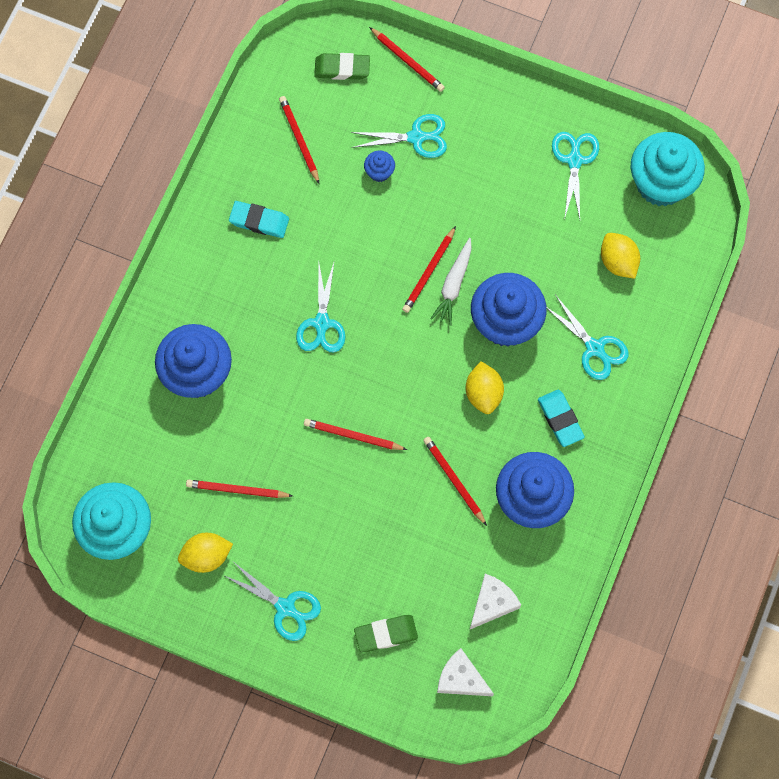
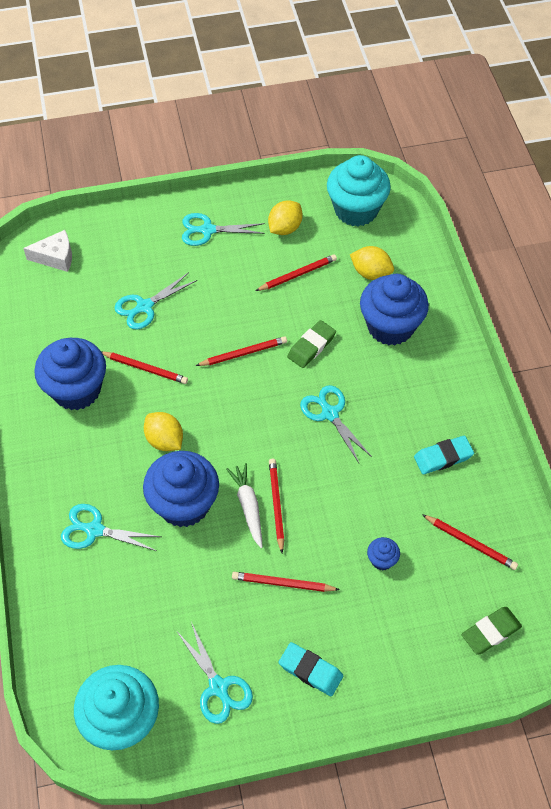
camera: 145 degrees right, 15 degrees down
turquoise scissors [351,114,447,158] -> turquoise scissors moved to [114,272,197,329]
green eraser [354,615,418,652] -> green eraser moved to [287,320,336,368]
red pencil [369,27,445,92] -> red pencil moved to [232,572,340,592]
white cheese [470,574,521,629] -> none
turquoise eraser [538,390,585,447] -> turquoise eraser moved to [279,642,343,696]
yellow lemon [601,233,640,279] -> yellow lemon moved to [350,246,394,280]

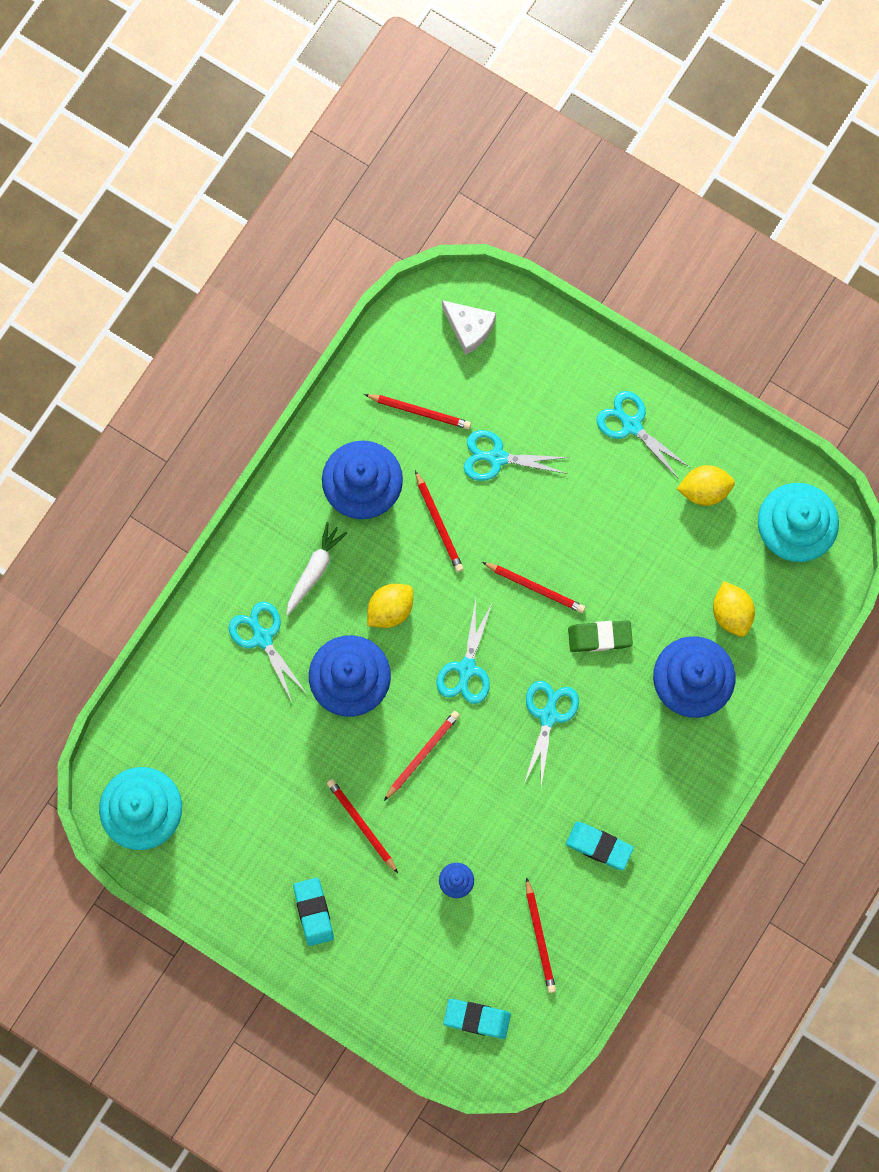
camera: 45 degrees right, 20 degrees up
yellow lemon [144,412,183,451] -> yellow lemon turned 45 degrees clockwise [367,584,413,628]
turquoise scissors [177,622,253,724] -> turquoise scissors moved to [436,599,492,704]
white carrot [226,463,263,548] -> white carrot moved to [286,522,347,615]
red pencil [256,254,337,291] -> red pencil moved to [364,394,471,429]
green eraser [462,607,522,655] -> turquoise eraser [443,999,511,1039]

